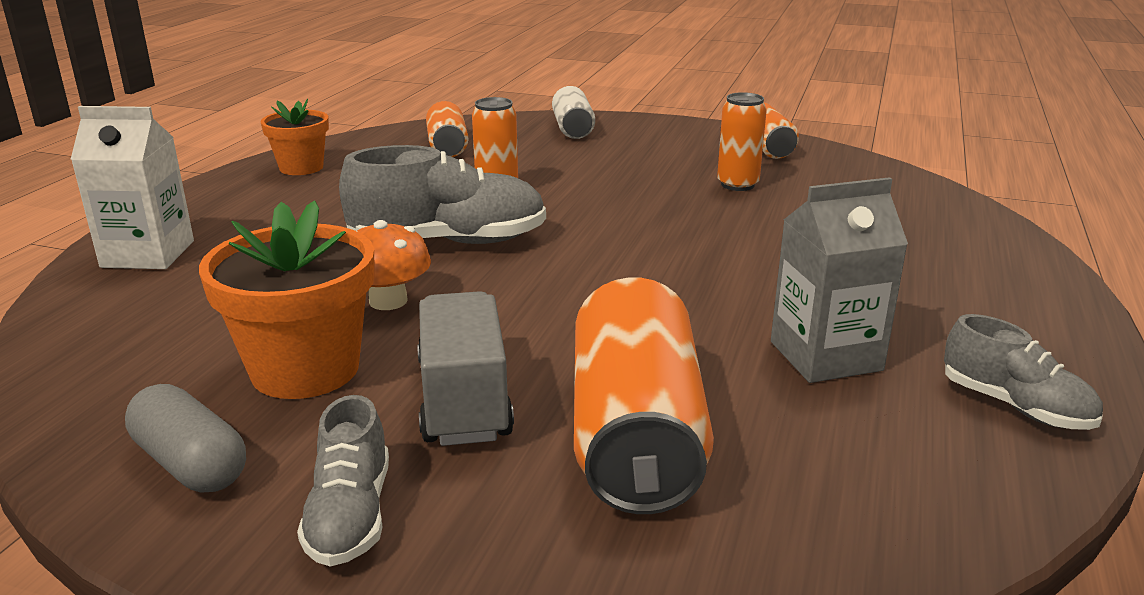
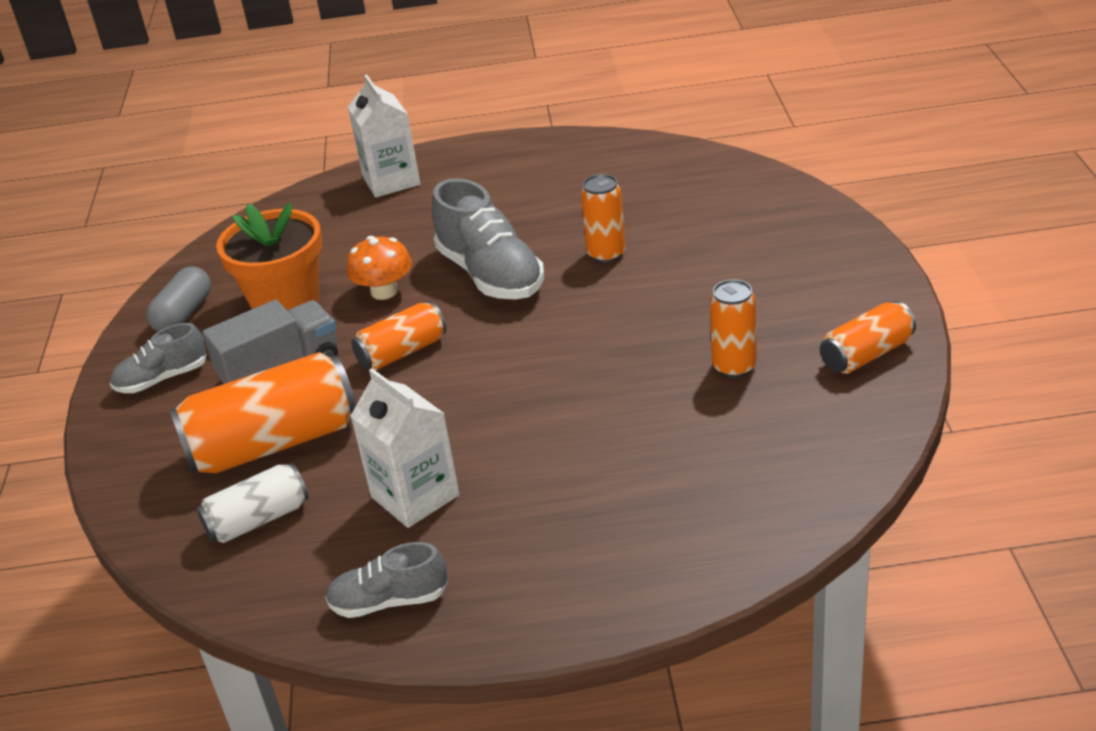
camera: 70 degrees right, 10 degrees up
orange flower pot [261,99,329,175] -> none
orange can [426,101,468,157] -> orange can moved to [351,302,446,371]
white can [552,86,595,139] -> white can moved to [196,463,309,543]
grey carton [771,177,908,383] -> white carton [351,368,460,528]
grey shoe [944,314,1103,430] -> grey shoe turned 60 degrees clockwise [325,542,448,618]

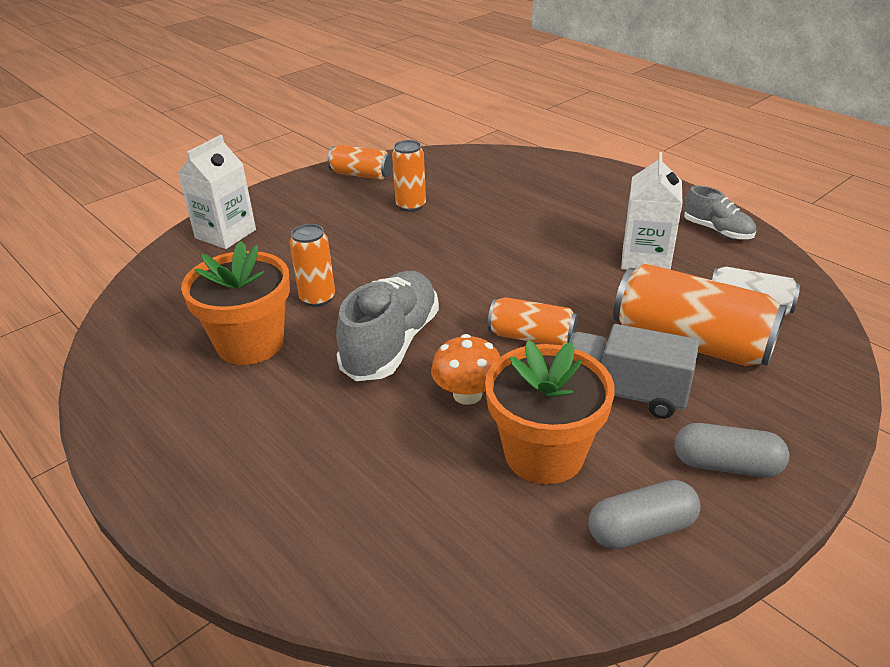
camera: 130 degrees left, 0 degrees up
grey shoe [110,323,207,393] -> grey capsule [675,423,789,477]
white carton [348,75,420,197] -> white carton moved to [178,135,256,249]
none -> orange flower pot [181,241,290,365]

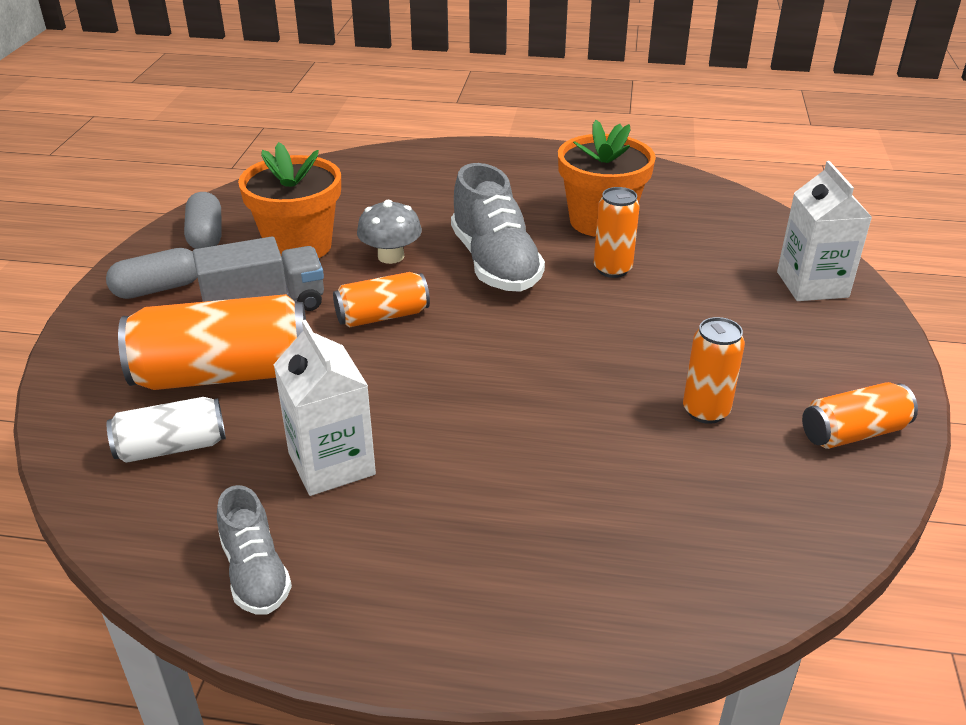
camera: 140 degrees right, 0 degrees up
orange mushroom [431,334,500,405] -> grey mushroom [357,200,422,264]
grey capsule [589,480,701,549] -> grey capsule turned 45 degrees counterclockwise [184,192,222,249]
grey shoe [684,185,756,240] -> grey shoe turned 120 degrees counterclockwise [217,485,292,615]

